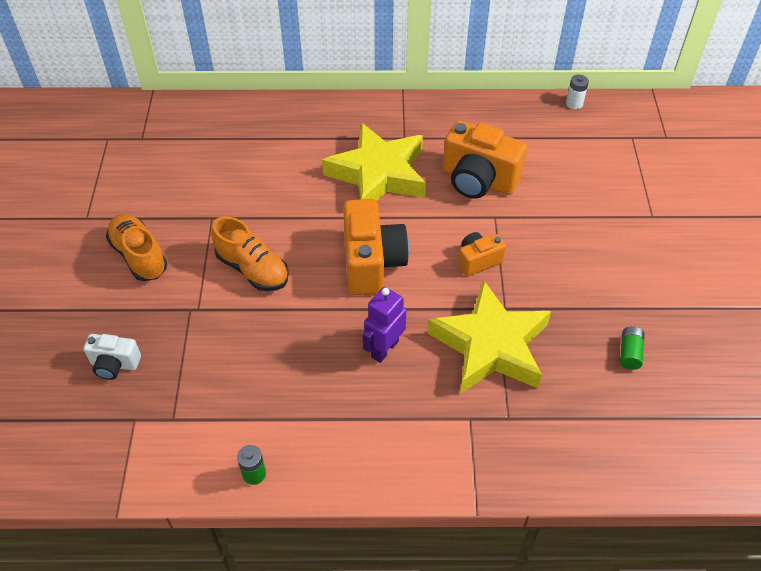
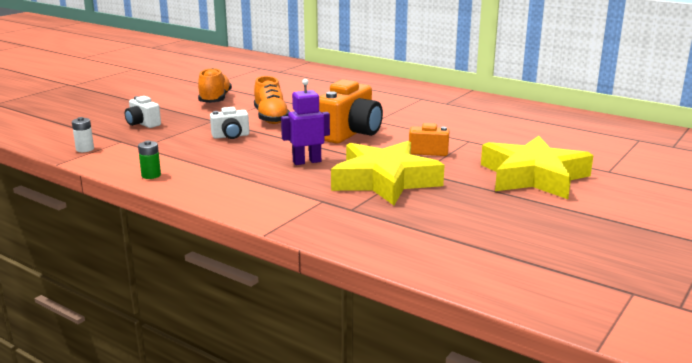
camera: 35 degrees right, 30 degrees down
yellow star [322,122,426,201] -> yellow star moved to [481,136,594,199]
orange camera [443,121,527,199] -> none
white battery [566,75,589,109] -> white battery moved to [72,117,94,152]
green battery [620,326,645,370] -> none
none -> white camera [210,107,249,139]

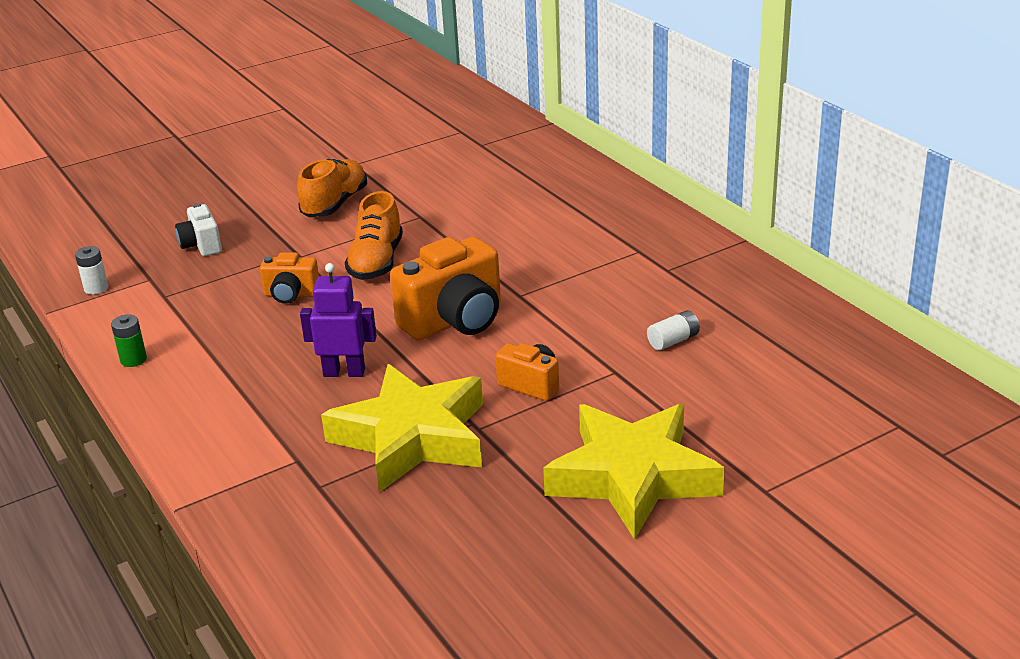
camera: 25 degrees right, 10 degrees up
white camera [210,107,249,139] -> orange camera [260,252,319,304]
none -> white battery [647,310,700,350]

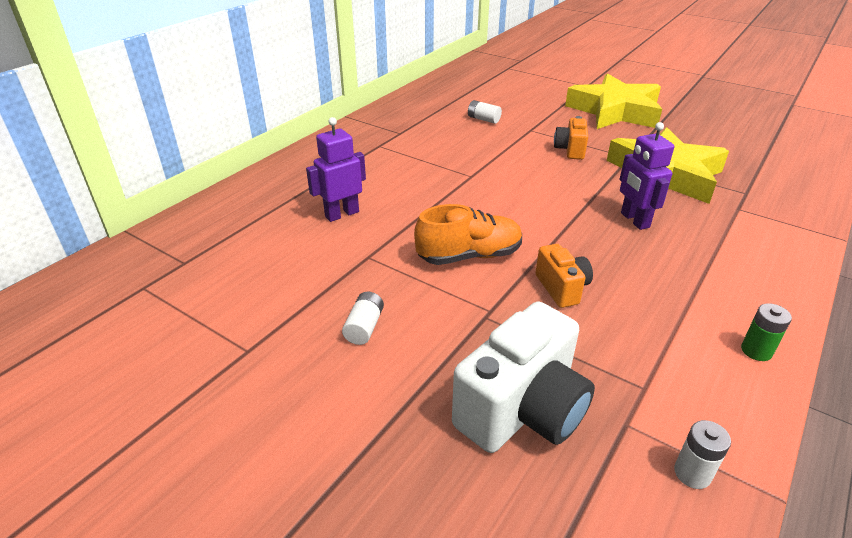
camera: 115 degrees left, 5 degrees up
white camera [175,203,222,256] -> white camera [452,302,595,453], size x1.86
orange shoe [297,159,367,217] -> white battery [342,292,384,345]
orange camera [390,237,501,340] -> none
none -> purple robot [306,117,366,222]

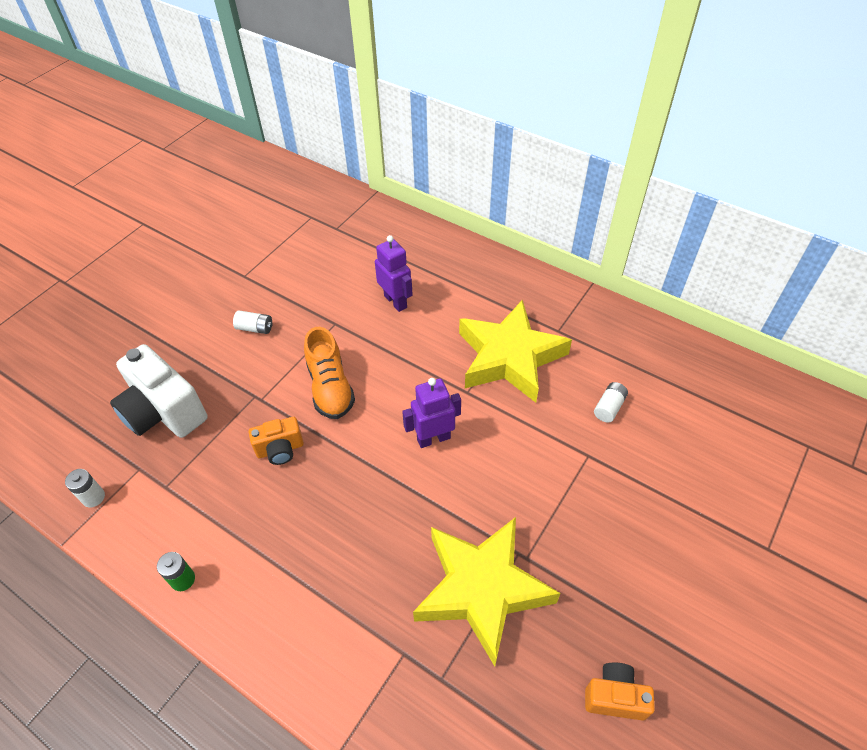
camera: 90 degrees right, 15 degrees up
orange camera [554,116,588,160] -> orange camera moved to [585,663,655,721]
yellow star [565,73,662,129] -> yellow star moved to [459,300,572,403]
purple robot [620,122,674,230] -> purple robot moved to [402,378,461,448]

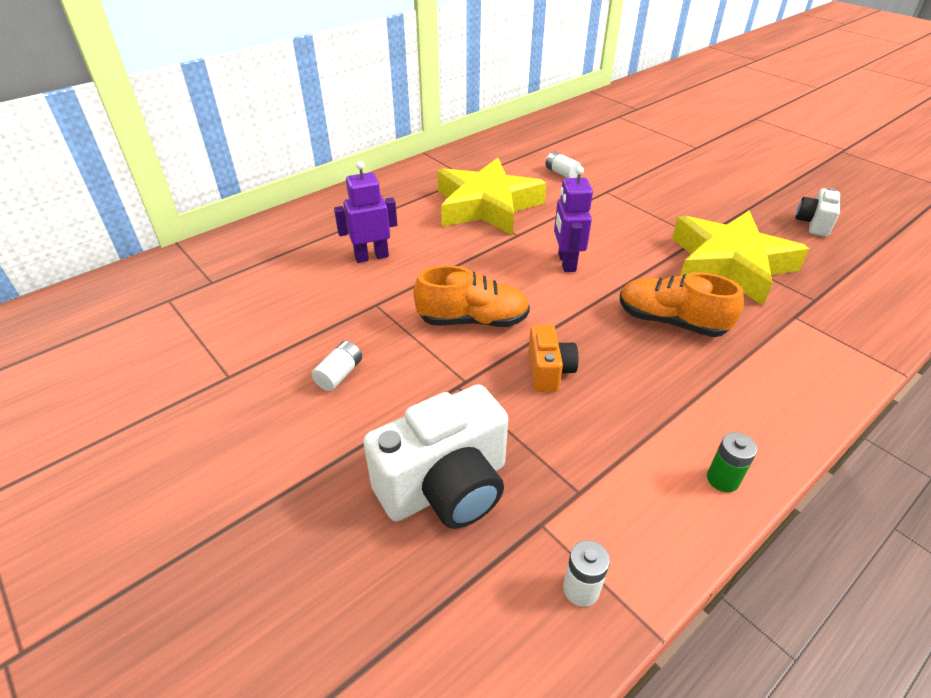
camera: 75 degrees left, 10 degrees down
orange camera [585,663,655,721] -> white camera [796,187,840,237]
none -> orange shoe [620,272,744,337]

